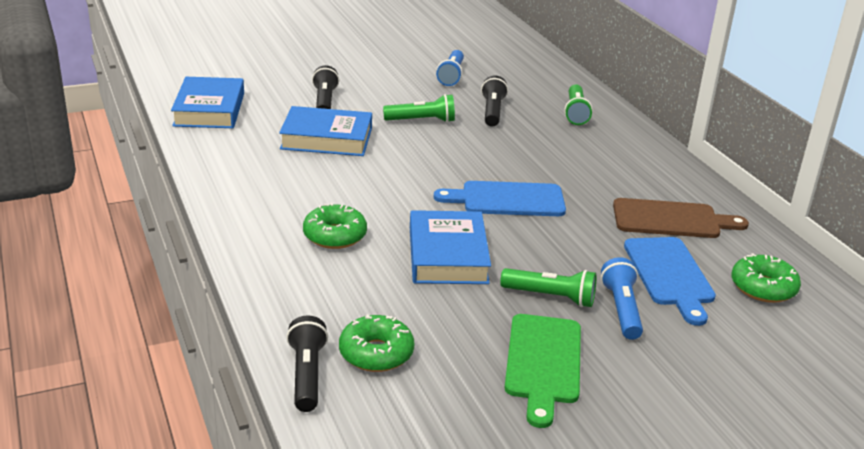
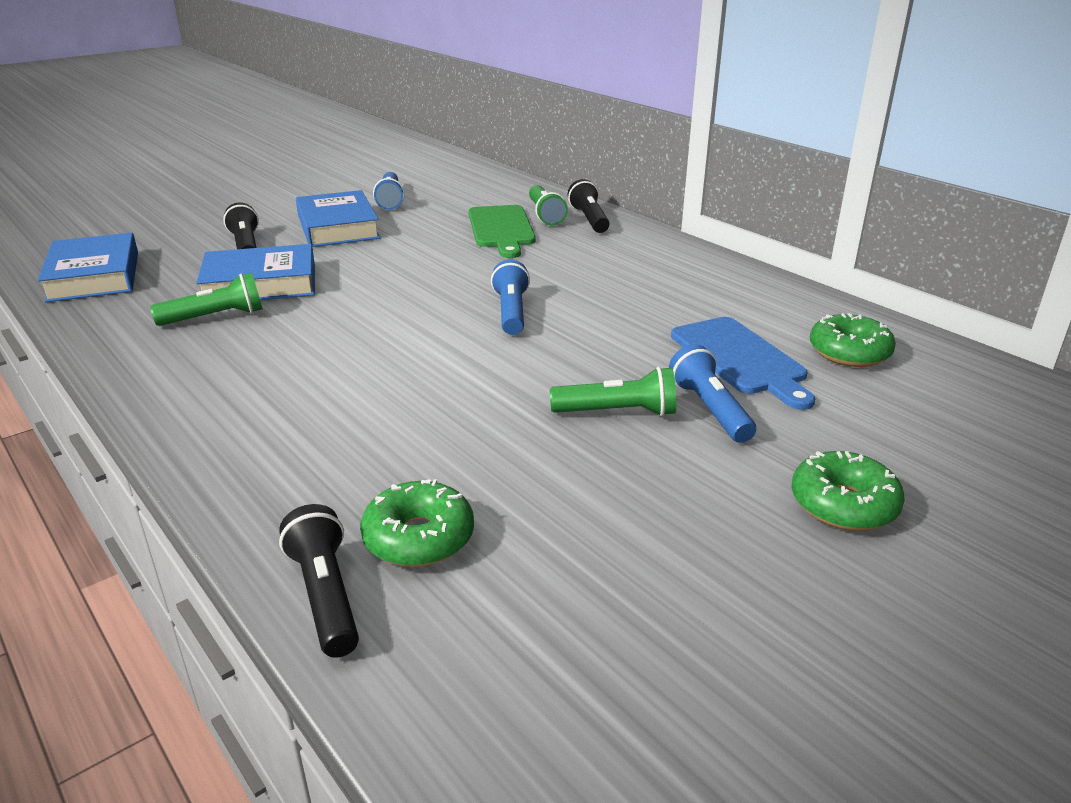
camera: 15 degrees left, 0 degrees up
green donut [303,203,367,249] -> green donut moved to [791,451,905,531]
green flashlight [383,94,455,122] -> green flashlight moved to [150,273,263,326]
blue book [410,210,491,284] -> blue book moved to [296,190,380,247]
blue cutting board [434,181,566,216] -> blue flashlight [491,260,530,335]
black flashlight [481,76,508,127] -> black flashlight moved to [568,179,609,233]
green cutting board [504,314,581,428] -> green cutting board moved to [468,205,536,258]
brown cutting board [613,198,749,238] -> none

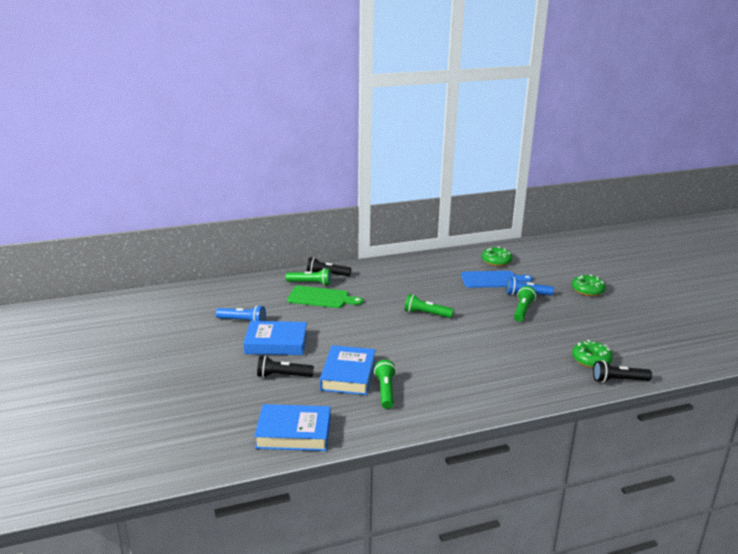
camera: 70 degrees left, 5 degrees down
blue flashlight [491,260,530,335] -> green flashlight [405,294,454,318]

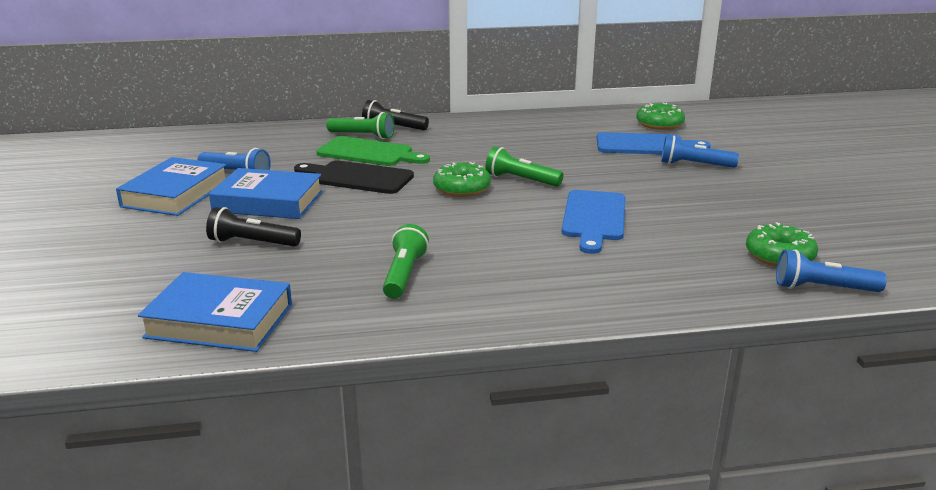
camera: 10 degrees right, 0 degrees up
blue book [320,345,376,395] -> blue book moved to [116,157,226,216]
green flashlight [514,286,536,322] -> none
green donut [572,275,606,296] -> green donut moved to [433,162,491,197]
black flashlight [593,360,652,383] -> blue flashlight [776,249,887,292]
none -> black cutting board [294,160,414,194]
none -> blue cutting board [562,190,626,254]

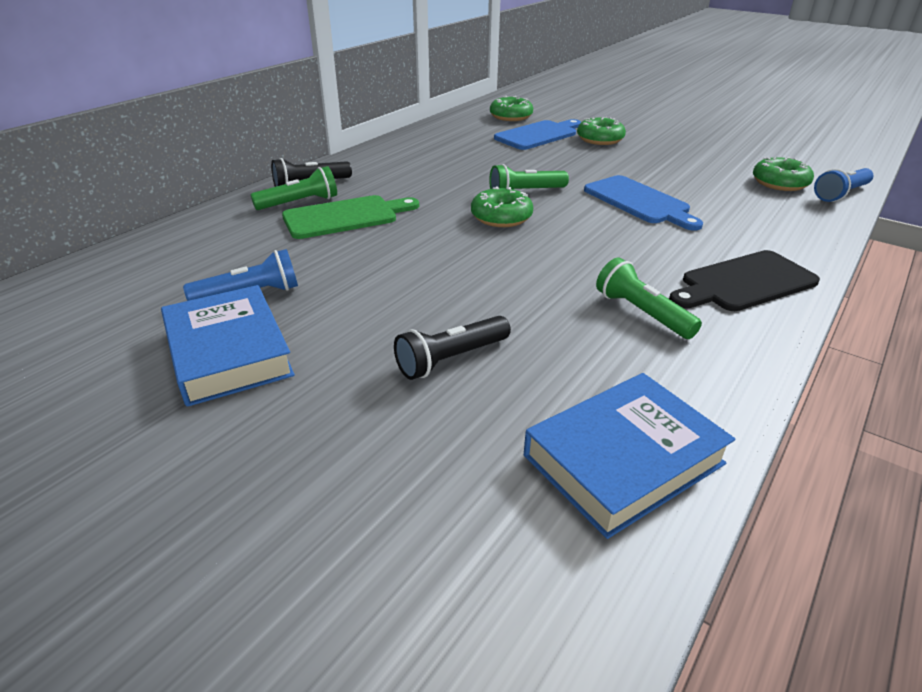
camera: 45 degrees left, 10 degrees up
blue book [209,168,323,219] -> none
black cutting board [294,160,414,194] -> black cutting board moved to [669,250,820,311]
blue flashlight [661,135,739,168] -> green donut [577,117,626,145]

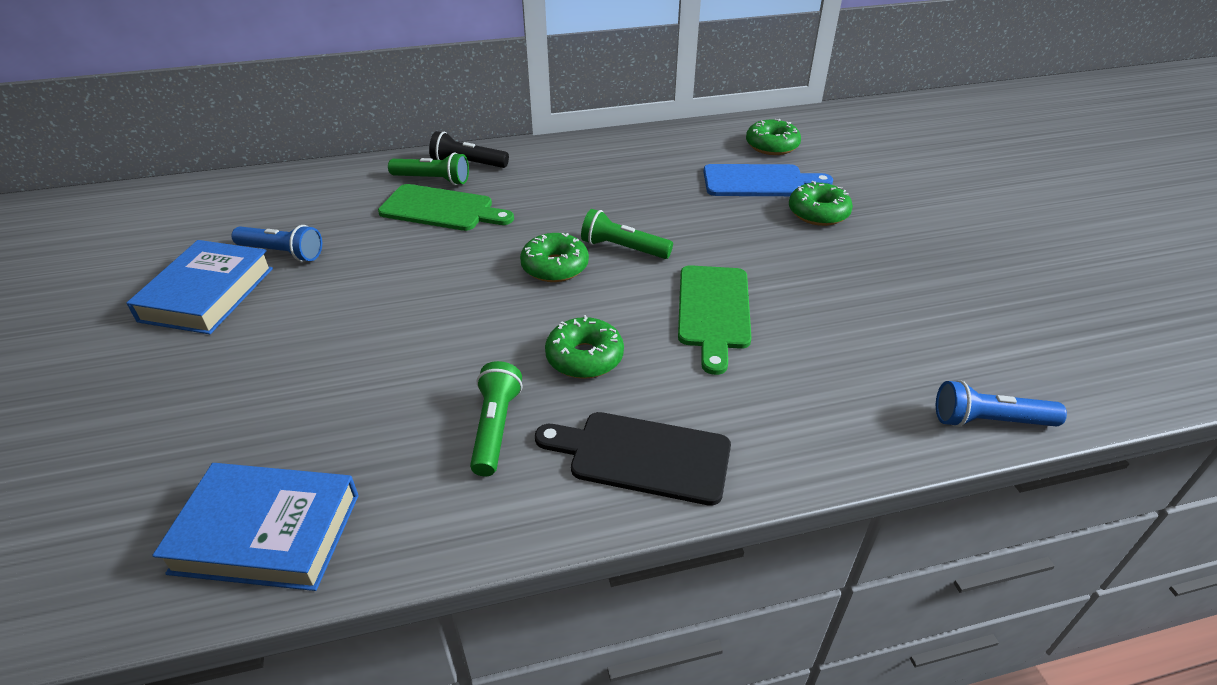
camera: 40 degrees right, 5 degrees up
black flashlight [394,316,511,380] -> none
blue cutting board [584,175,703,231] -> green cutting board [678,265,752,375]
green donut [753,157,814,191] -> green donut moved to [545,315,624,379]

